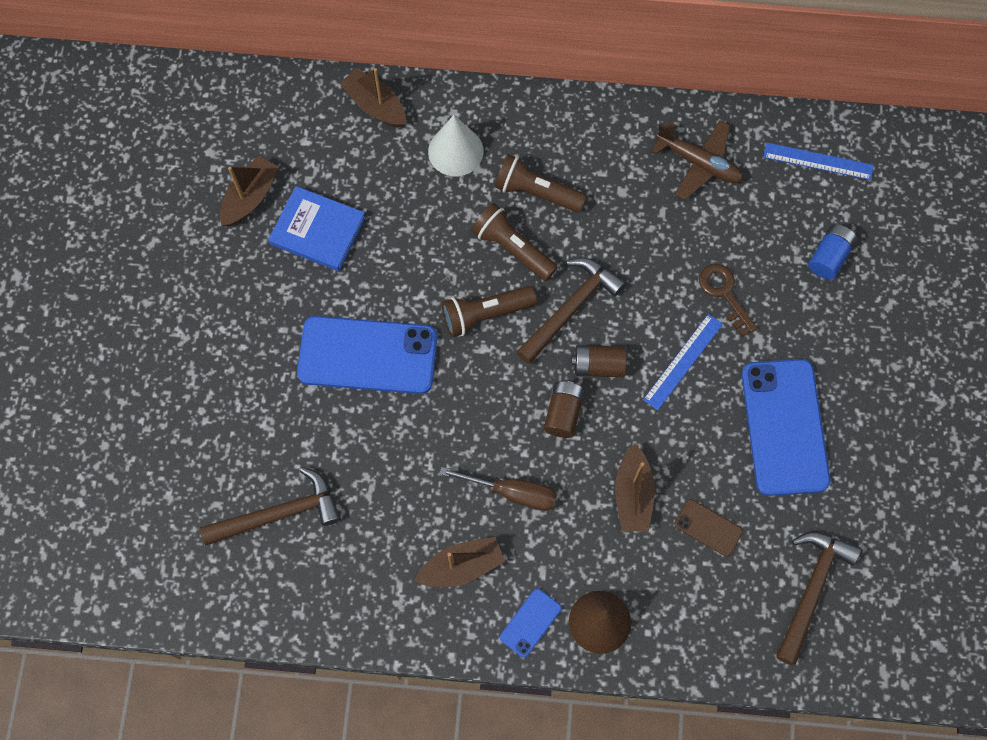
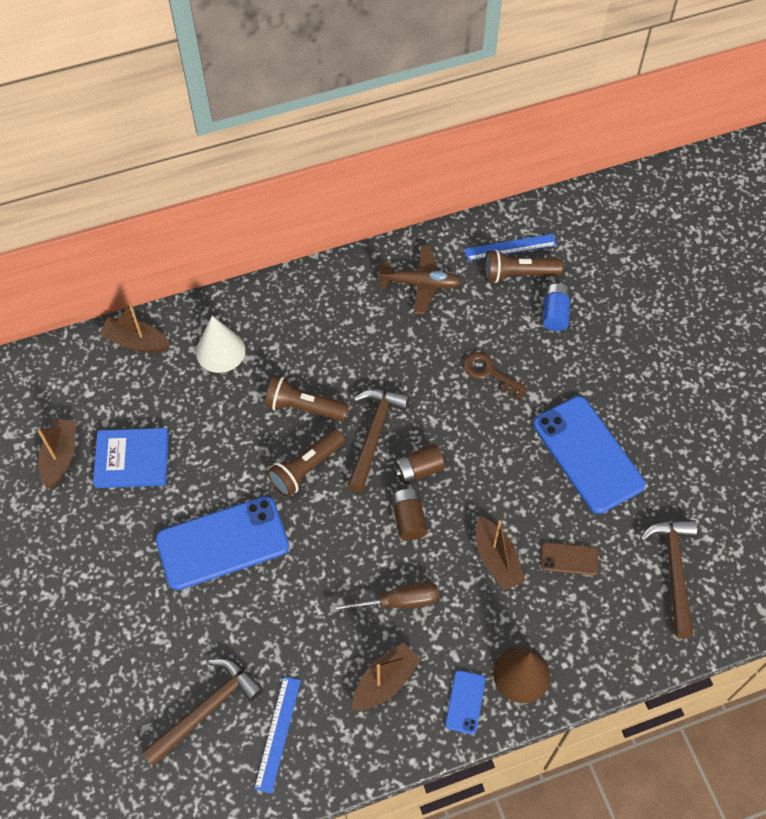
camera: 25 degrees left, 10 degrees down
brown flashlight [495,154,587,213] -> brown flashlight moved to [484,250,563,283]
blue ruler [643,314,723,410] -> blue ruler moved to [254,676,301,793]

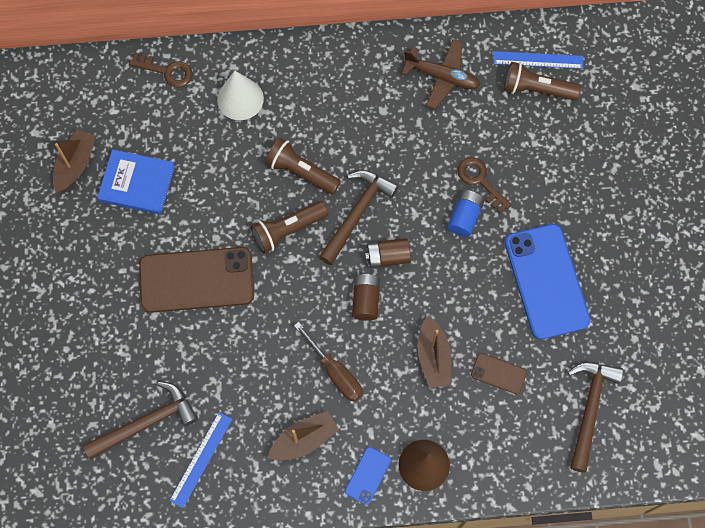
camera: 15 degrees right, 10 degrees up
brown boat [99,304,170,353] -> brown key [129,53,193,87]
blue phone [155,496,289,590] -> brown phone [139,247,254,313]
brown screwdriver [330,582,439,612] -> brown screwdriver turned 45 degrees clockwise [294,322,363,402]
blue battery [543,284,571,331] -> blue battery moved to [447,190,484,237]

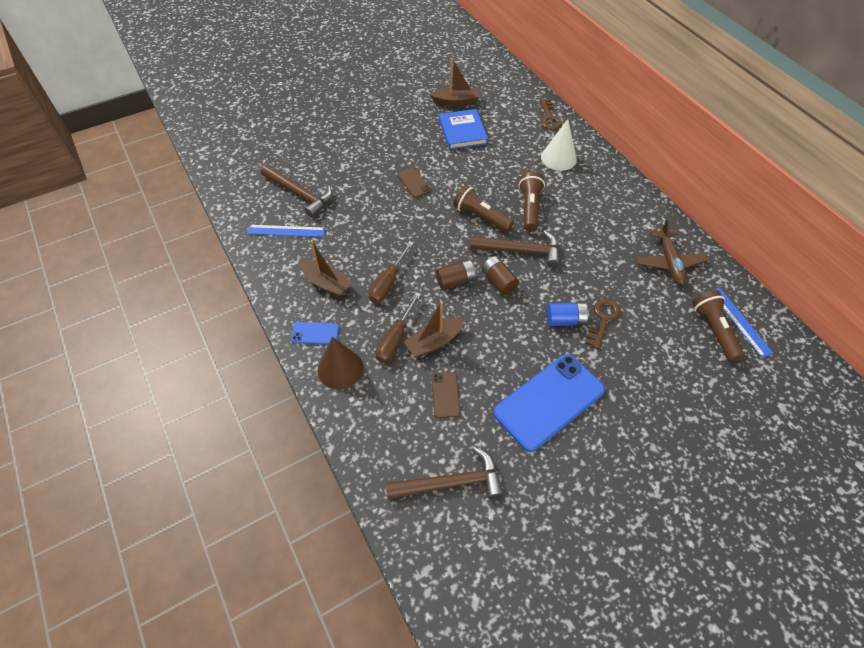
camera: 65 degrees right, 15 degrees down
brown phone [139,247,254,313] -> brown phone [398,168,431,198], size x0.45
none -> brown screwdriver [375,292,421,363]

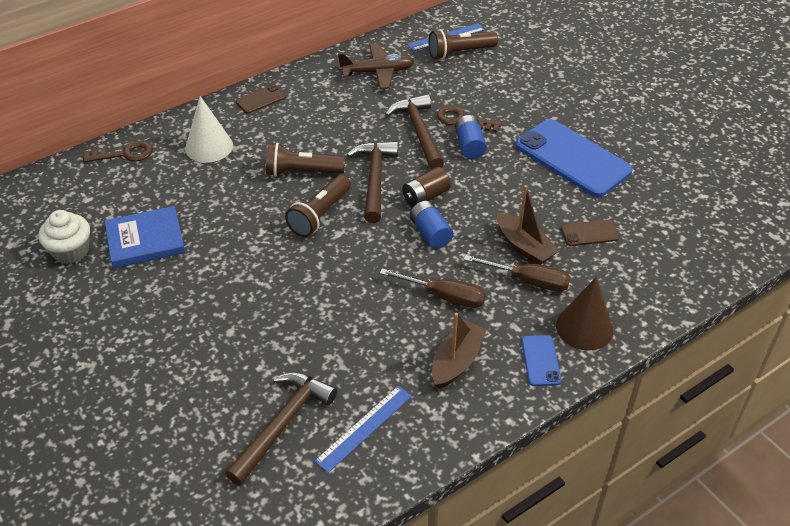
camera: 95 degrees left, 10 degrees down
blue ruler [247,225,325,237] -> blue ruler turned 45 degrees clockwise [314,386,412,473]
brown hammer [386,447,504,499] -> brown hammer moved to [385,94,444,169]
brown phone [398,168,431,198] -> brown phone moved to [236,85,286,114]
brown boat [430,58,479,106] -> white cupcake [39,210,90,264]
brown battery [436,260,476,290] -> blue battery [410,201,453,249]

